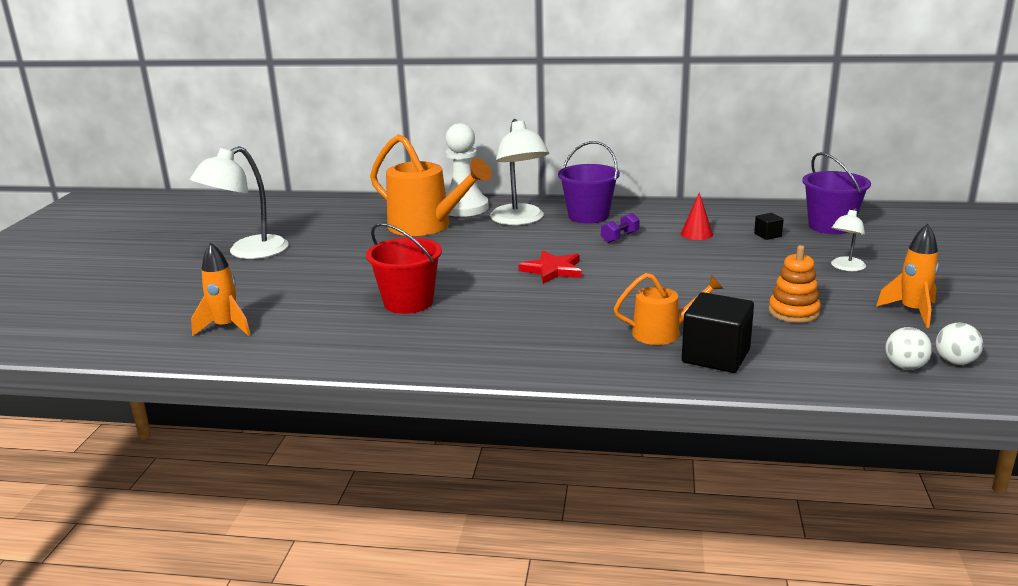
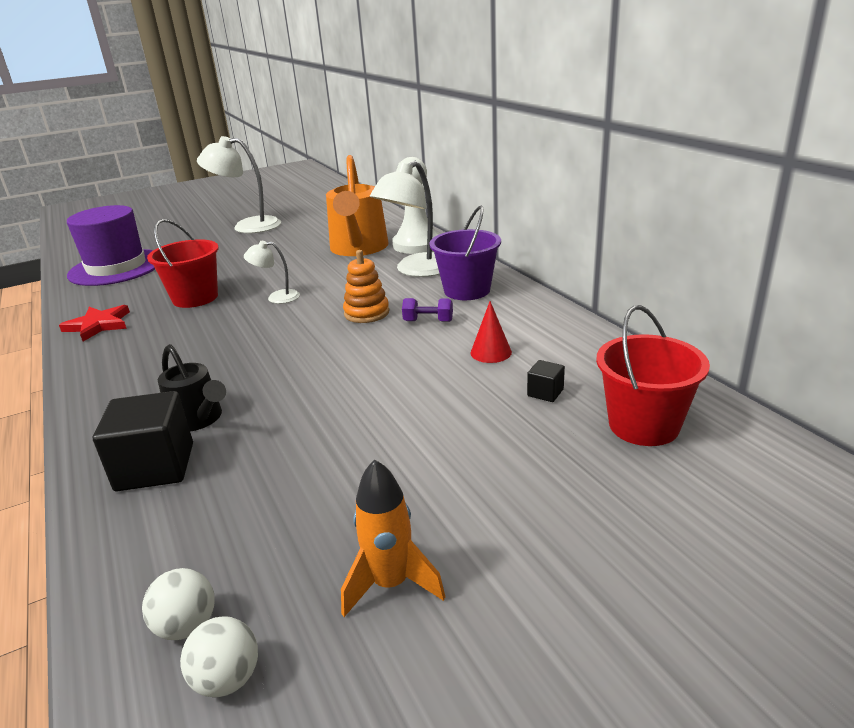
camera: 55 degrees right, 5 degrees up
orange rocket [191,242,251,336] -> purple hat [67,205,155,286]
red star [519,251,582,284] -> red star moved to [59,305,130,341]
orange watering can [614,273,724,345] -> black watering can [158,344,226,431]
orange stacking toy [768,245,821,323] -> orange stacking toy moved to [343,250,389,323]
purple bucket [802,152,871,234] -> red bucket [596,305,710,446]
white lamp [831,208,866,271] -> white lamp moved to [244,241,300,304]

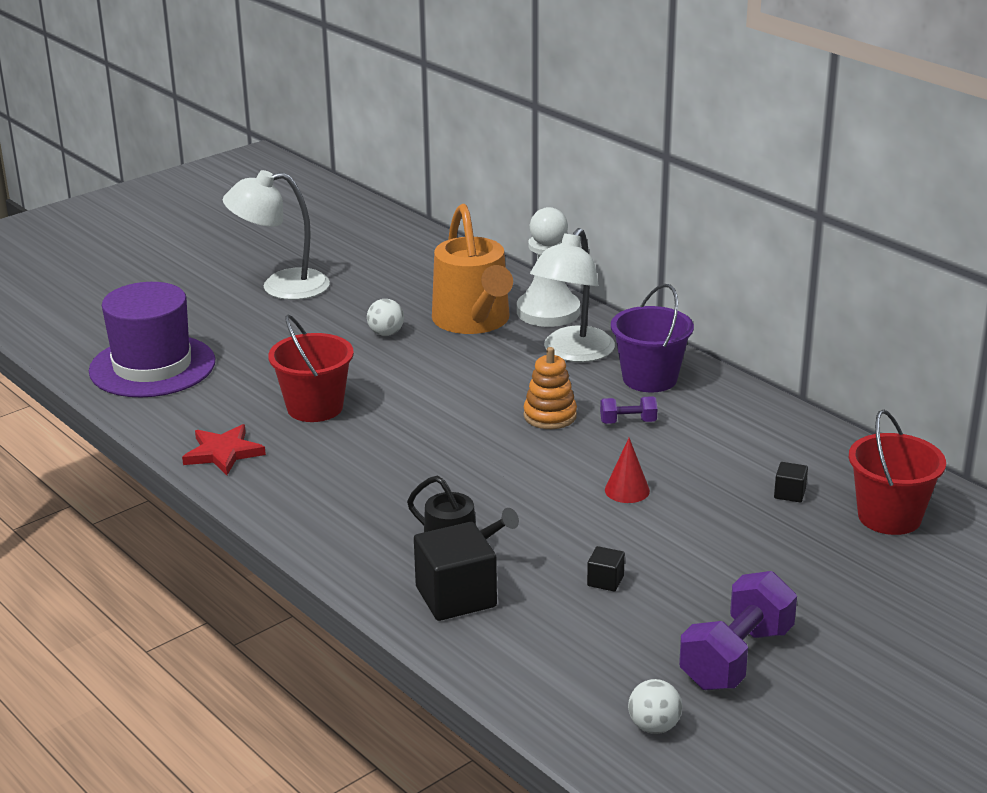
camera: 15 degrees left, 0 degrees up
white ball [142,568,215,640] -> white ball moved to [367,299,404,336]
white lamp [244,241,300,304] -> none
orange rocket [341,459,445,617] -> purple dumbbell [679,571,797,690]
red cone [471,301,512,363] -> red cone moved to [605,438,650,503]
none -> black cube [587,546,625,591]

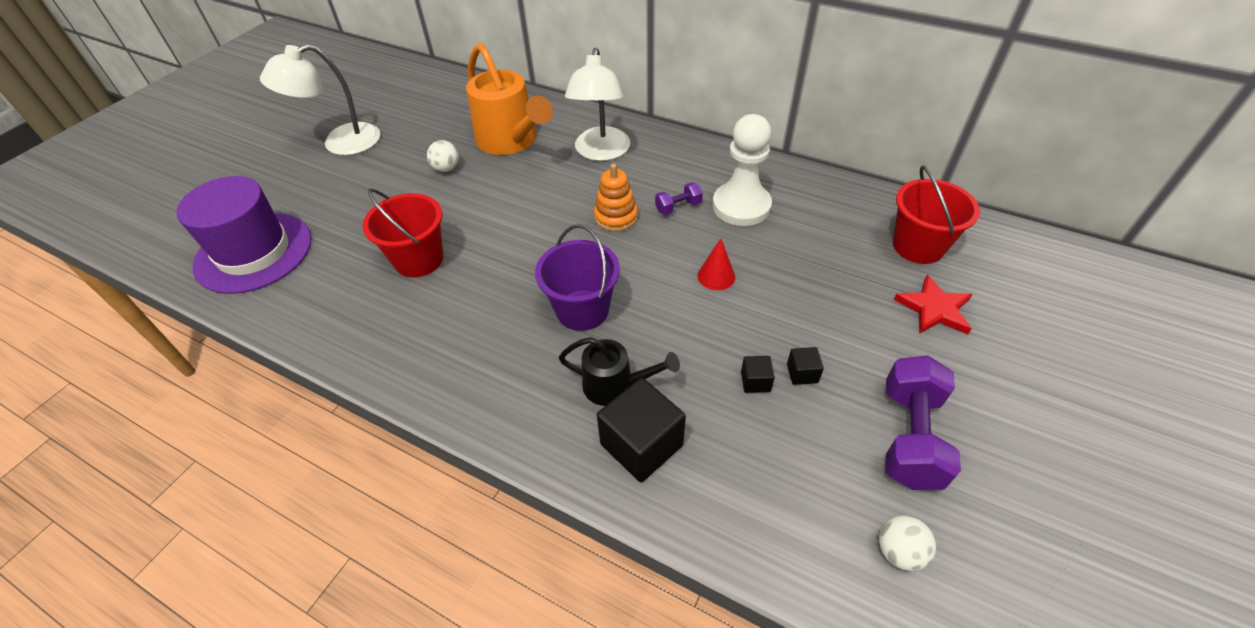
camera: 20 degrees left, 20 degrees up
red star [182,424,266,475] -> red star moved to [894,275,973,334]
white pawn [517,207,580,327] -> white pawn moved to [713,114,772,226]
purple bucket [611,284,694,393] -> purple bucket moved to [535,224,620,331]
black cube [774,462,808,503] -> black cube moved to [787,347,824,385]

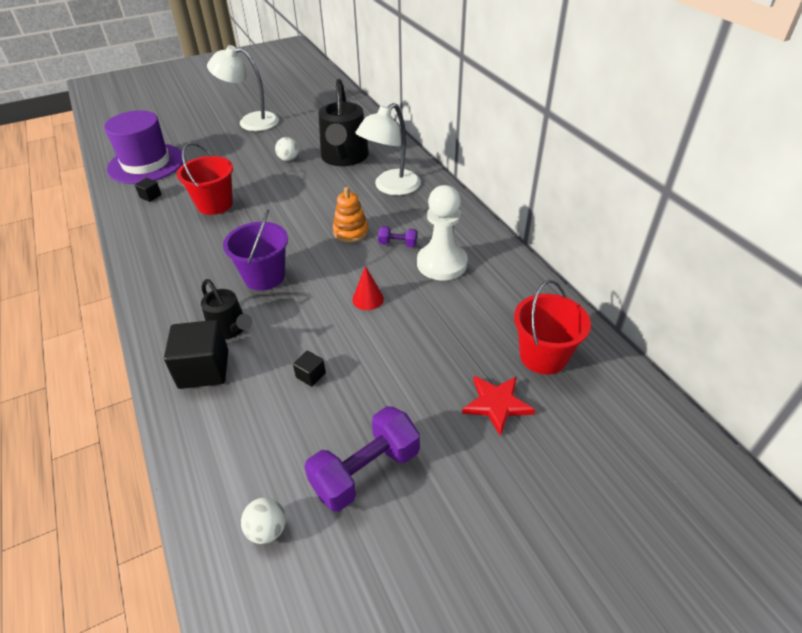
camera: 35 degrees right, 5 degrees down
orange watering can [466,43,553,155] -> black watering can [318,79,369,166]
black cube [787,347,824,385] -> black cube moved to [135,178,162,202]

